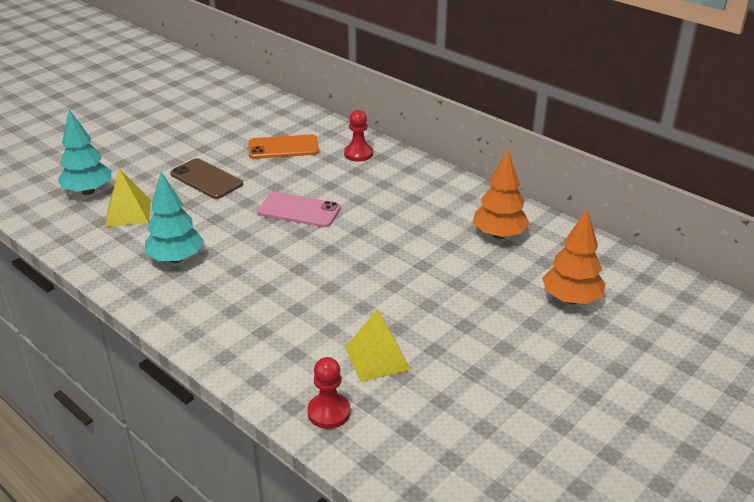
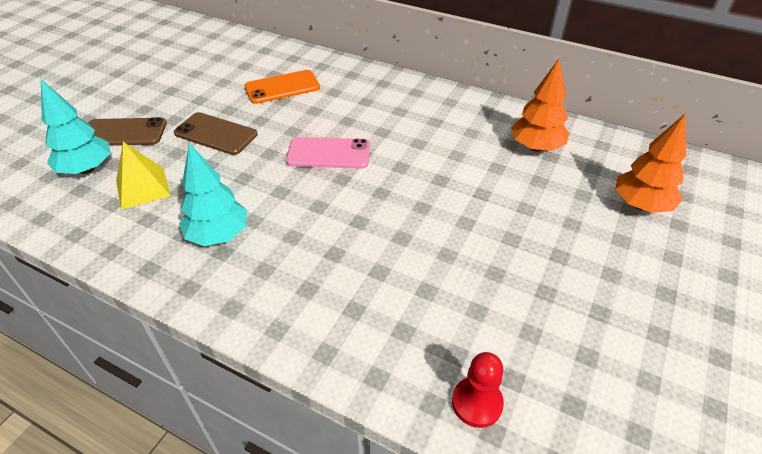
camera: 15 degrees left, 10 degrees up
red pawn [344,110,373,162] -> none
yellow pyramid [345,309,411,382] -> none
none -> brown phone [88,117,167,146]

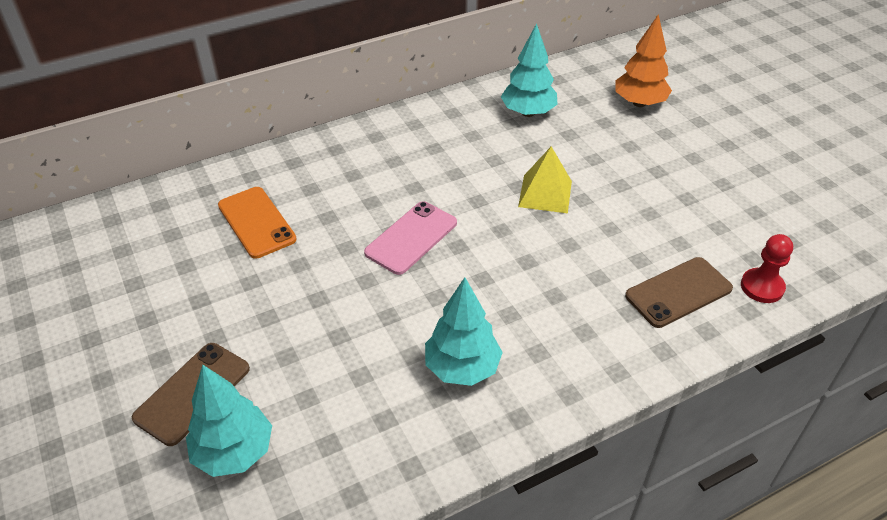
camera: 55 degrees left, 0 degrees up
yellow pyramid [116,142,171,210] -> yellow pyramid moved to [518,146,572,213]
brown phone [174,112,258,155] -> brown phone moved to [625,257,733,328]
orange phone [244,70,320,104] -> orange phone turned 45 degrees counterclockwise [218,187,296,259]
orange tree [511,58,569,152] -> turquoise tree [501,23,558,117]

